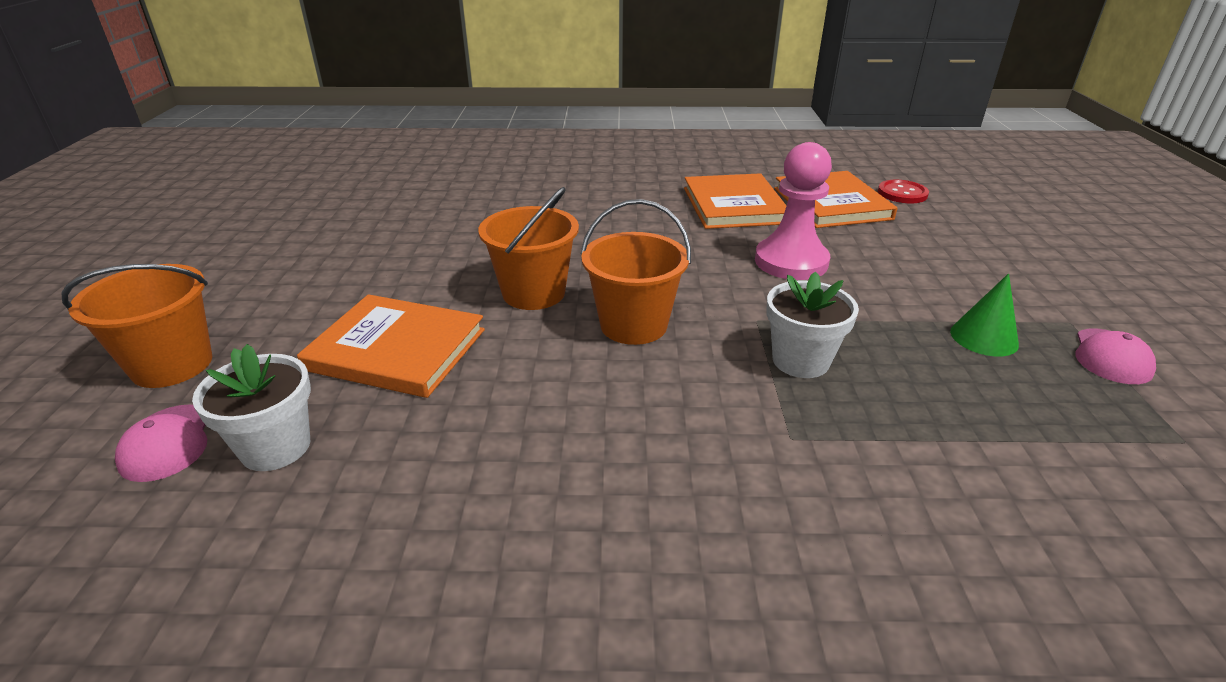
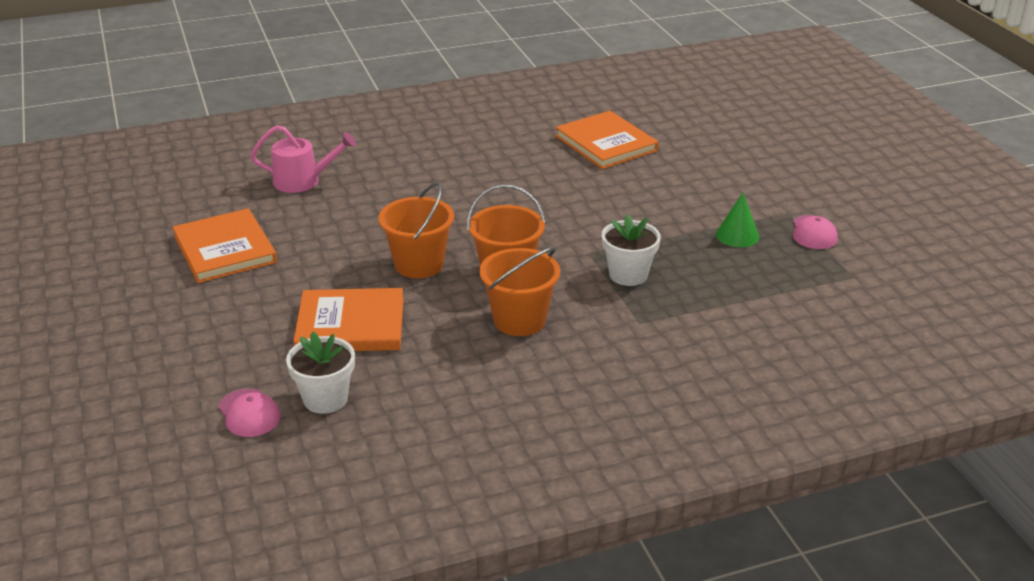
camera: 20 degrees left, 0 degrees up
orange bucket [61,264,212,388] -> orange bucket moved to [479,247,560,336]
orange book [684,173,787,229] -> orange book moved to [172,209,277,283]
pink pawn [755,142,832,280] -> none
red button [878,180,929,203] -> none
none -> pink watering can [251,125,356,193]

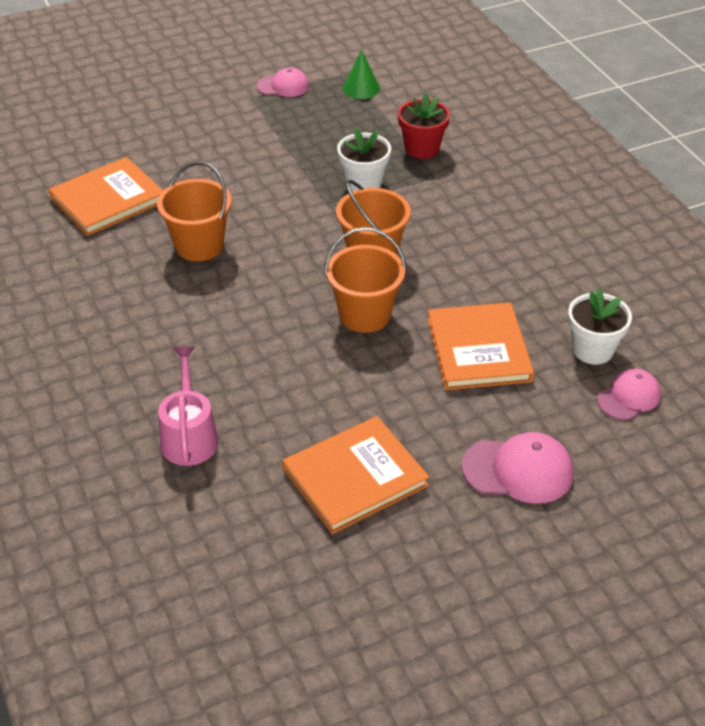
camera: 95 degrees left, 10 degrees up
orange bucket [479,247,560,336] -> orange bucket moved to [157,162,232,261]
green cone [716,193,759,247] -> green cone moved to [343,50,380,99]
none -> red flower pot [398,93,450,159]
none -> pink cap [462,432,574,504]

